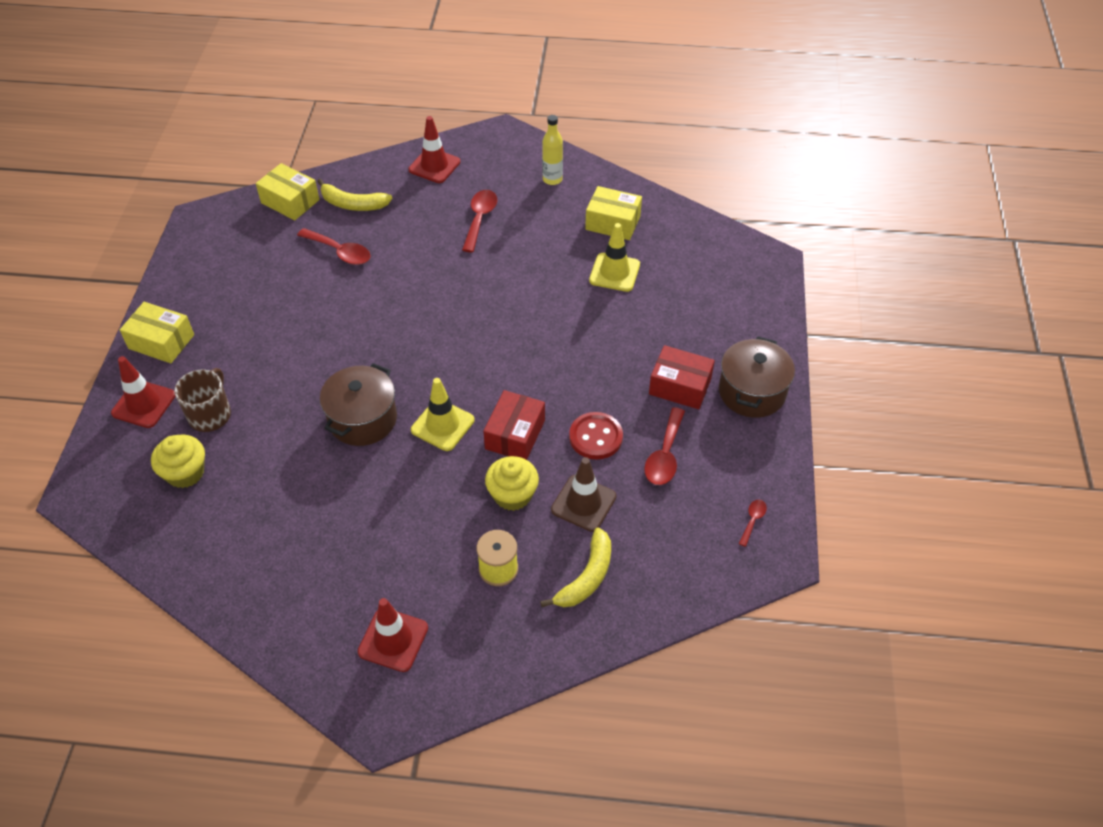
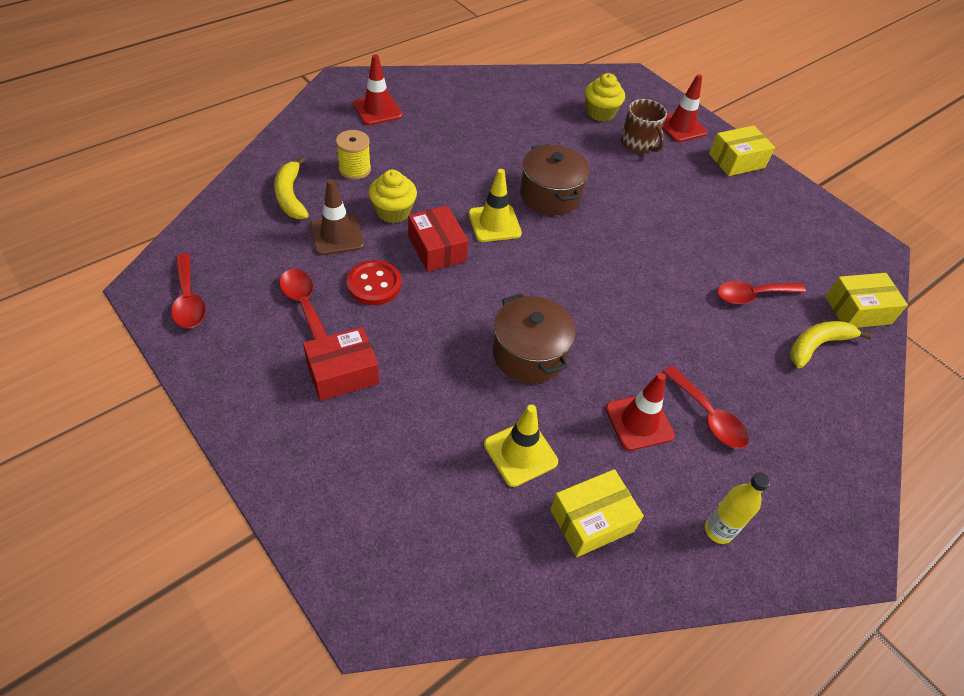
camera: 130 degrees right, 0 degrees up
red traffic cone [409,116,460,183] -> red traffic cone moved to [605,373,675,451]
brown pot [719,336,795,418] -> brown pot moved to [493,293,575,383]
red spoon [739,500,767,547] -> red spoon [171,254,206,328], size x1.87

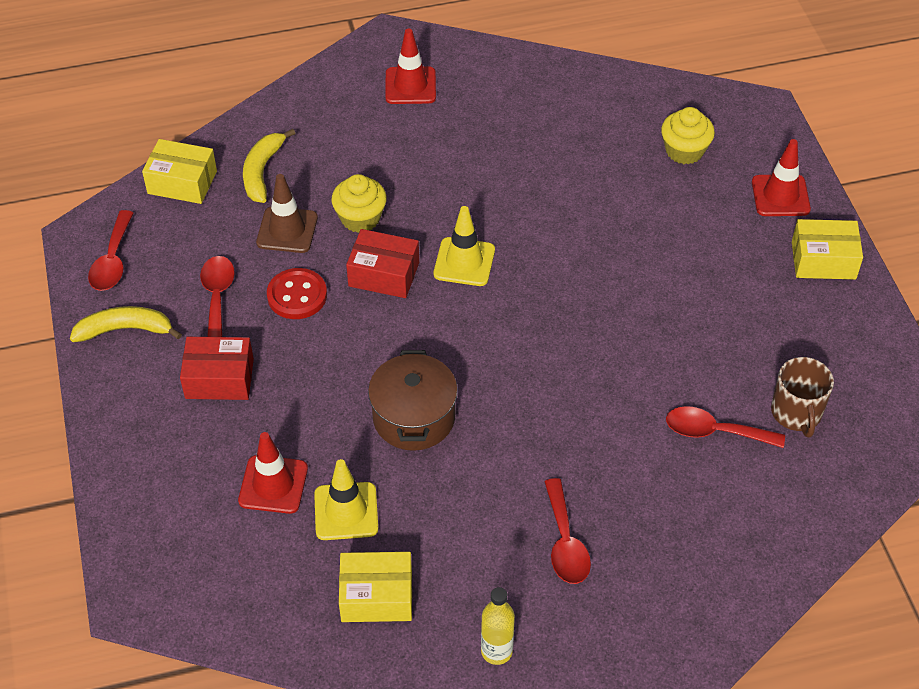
camera: 30 degrees right, 0 degrees up
yellow spool [336,130,371,180] -> none
red box [408,205,468,272] -> red box turned 75 degrees counterclockwise [346,229,419,298]
brown pot [520,144,589,215] -> none
red traffic cone [605,373,675,451] -> red traffic cone moved to [238,432,308,514]
brown mug [621,99,667,153] -> brown mug moved to [771,357,834,437]
yellow banana [790,321,872,368] -> yellow banana moved to [70,306,182,342]
yellow box [825,273,908,328] -> yellow box moved to [142,139,217,204]

